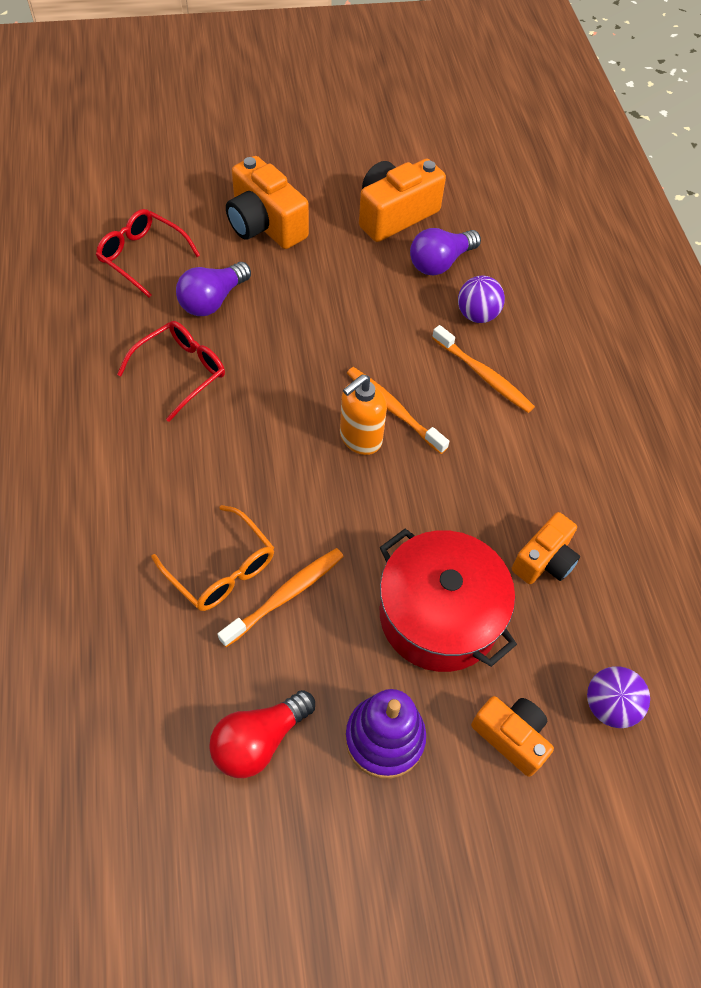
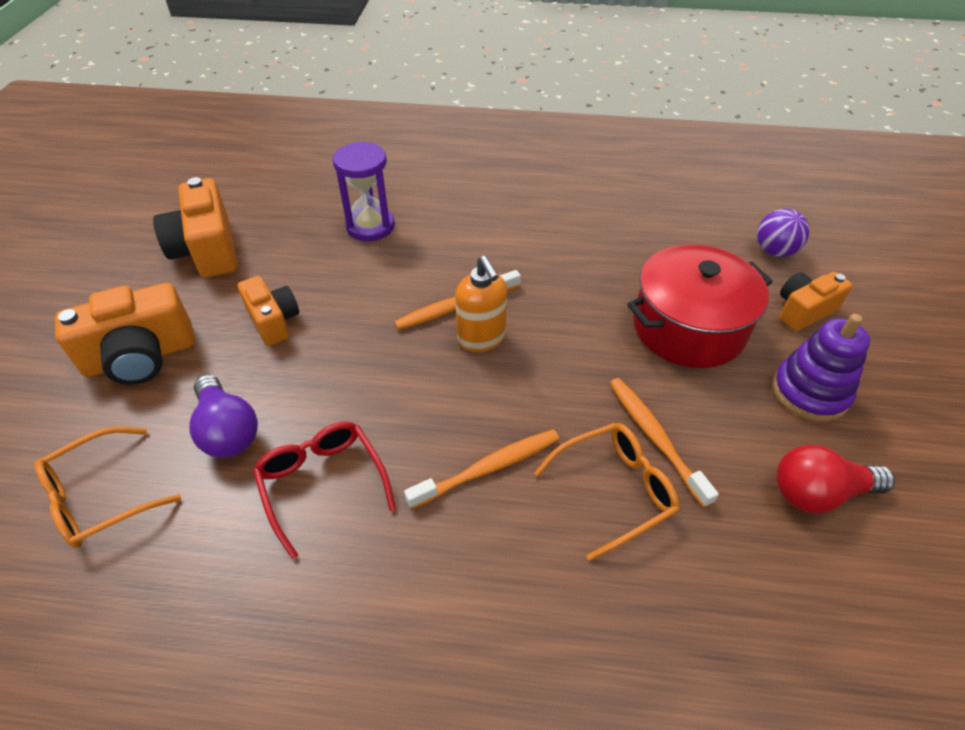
camera: 70 degrees left, 10 degrees down
red glasses [96,209,200,298] -> orange glasses [34,427,181,548]
red light bulb [209,690,315,778] -> red light bulb turned 105 degrees clockwise [776,445,895,513]
purple light bulb [410,228,481,276] -> none
orange toothbrush [432,325,535,413] -> orange toothbrush moved to [404,429,559,509]
purple ball [458,276,505,323] -> purple hourglass [333,141,395,241]
orange camera [512,512,580,584] -> orange camera moved to [238,276,299,346]

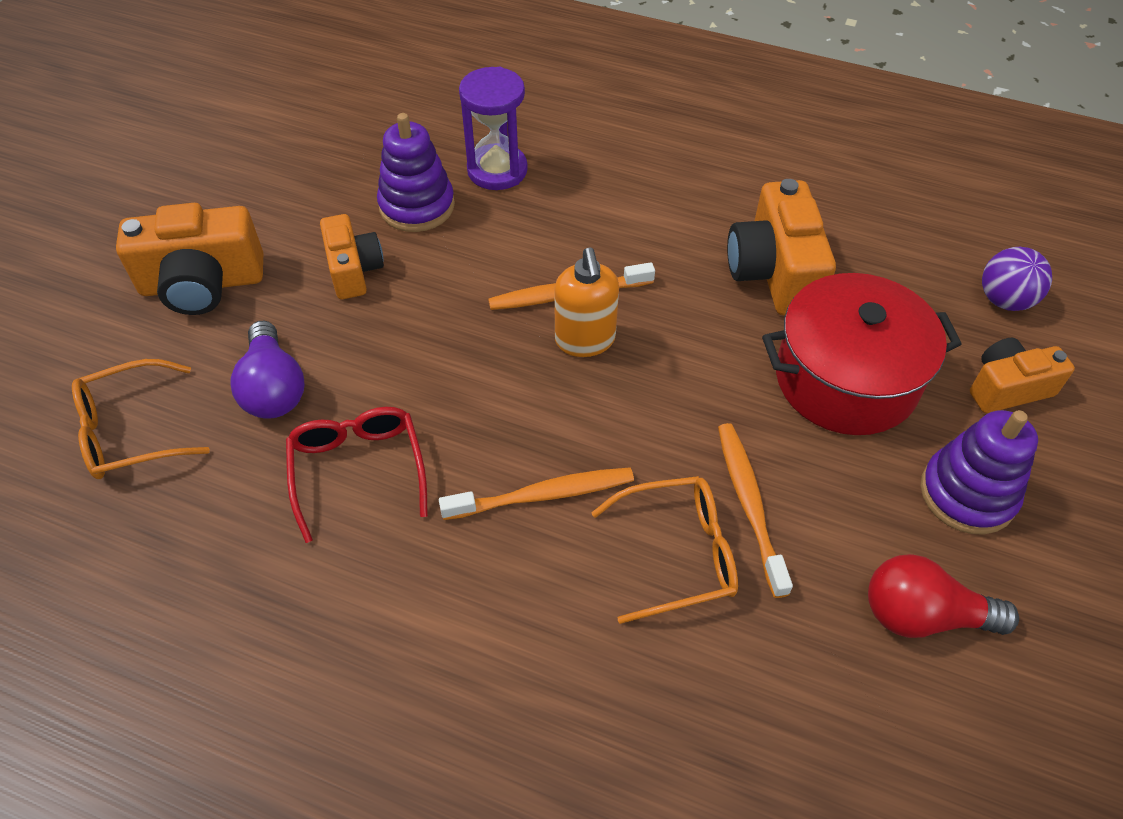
camera: 15 degrees right, 5 degrees up
orange camera [153,177,237,278] -> orange camera moved to [727,179,836,315]
none -> purple stacking toy [377,113,455,232]

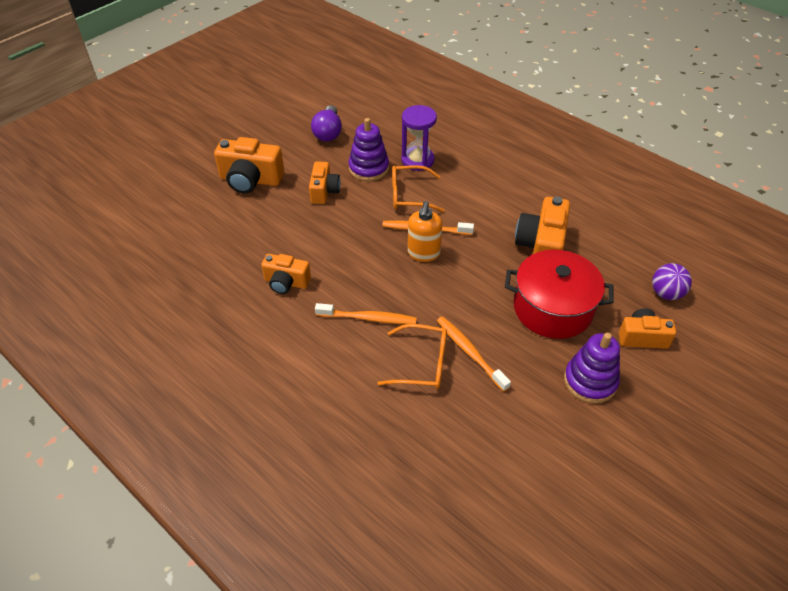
camera: 20 degrees right, 5 degrees down
orange glasses [72,359,210,479] -> orange glasses moved to [392,165,444,212]
purple light bulb [230,321,305,419] -> purple light bulb moved to [311,105,342,142]
red glasses [286,407,428,543] -> orange camera [261,254,311,294]
orange toothbrush [718,423,793,598] -> orange toothbrush turned 45 degrees counterclockwise [437,316,511,392]
red light bulb [868,554,1019,638] -> none

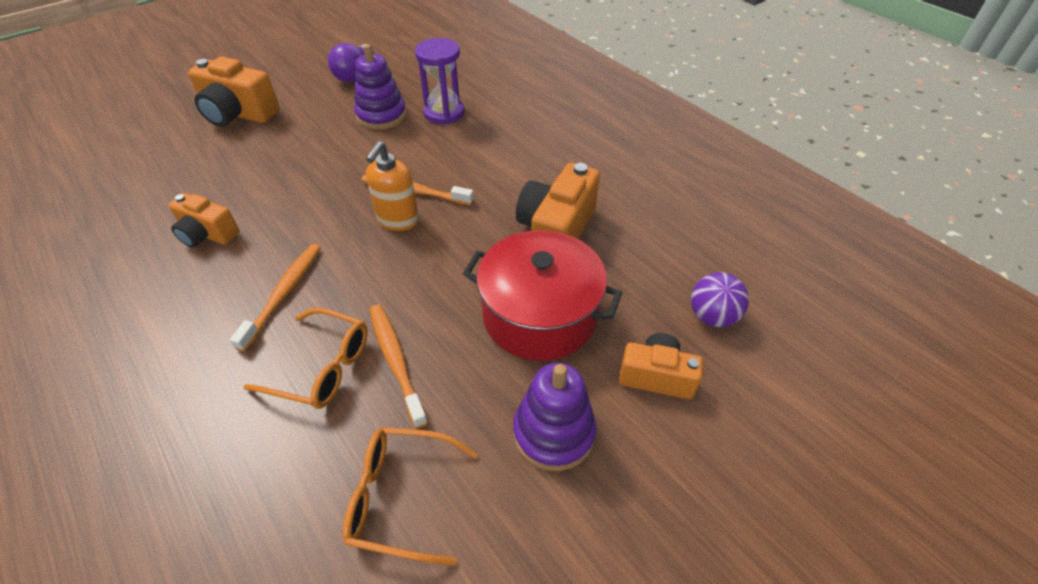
camera: 10 degrees right, 0 degrees up
orange camera [309,161,340,204] -> none
orange toothbrush [315,303,417,324] -> orange toothbrush turned 90 degrees counterclockwise [230,244,321,352]
orange glasses [392,165,444,212] -> orange glasses moved to [343,427,478,565]

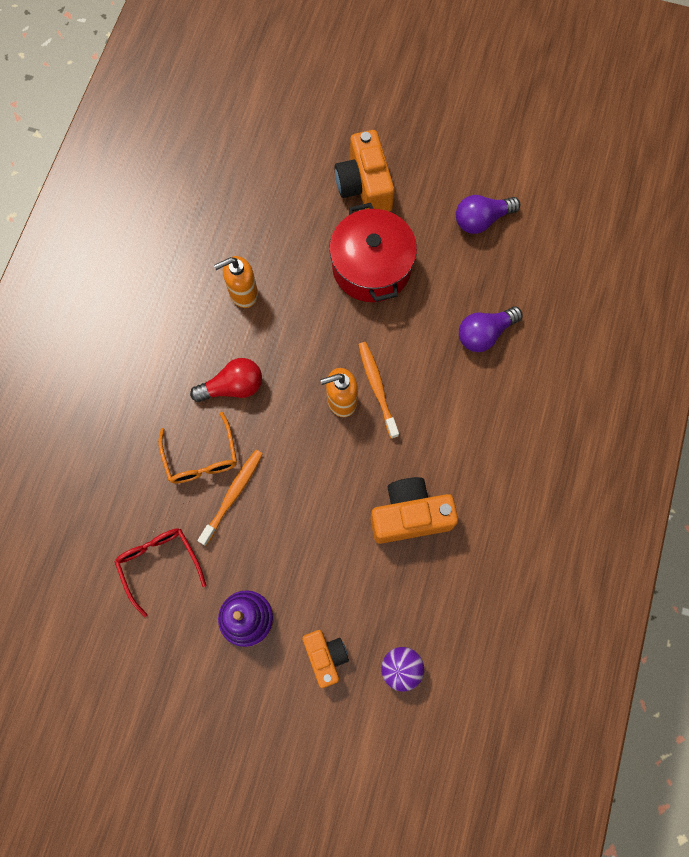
camera: 55 degrees right, 25 degrees up
orange camera [169,193,239,248] -> orange soap dispenser [214,256,258,308]
orange toothbrush [230,244,321,352] -> red light bulb [190,358,262,402]
orange glasses [343,427,478,565] -> red glasses [115,528,207,617]
purple stacking toy [354,44,406,130] -> none
purple hourglass [415,38,465,124] -> purple light bulb [459,306,522,352]
red pot [463,230,622,361] -> red pot moved to [329,203,417,302]

